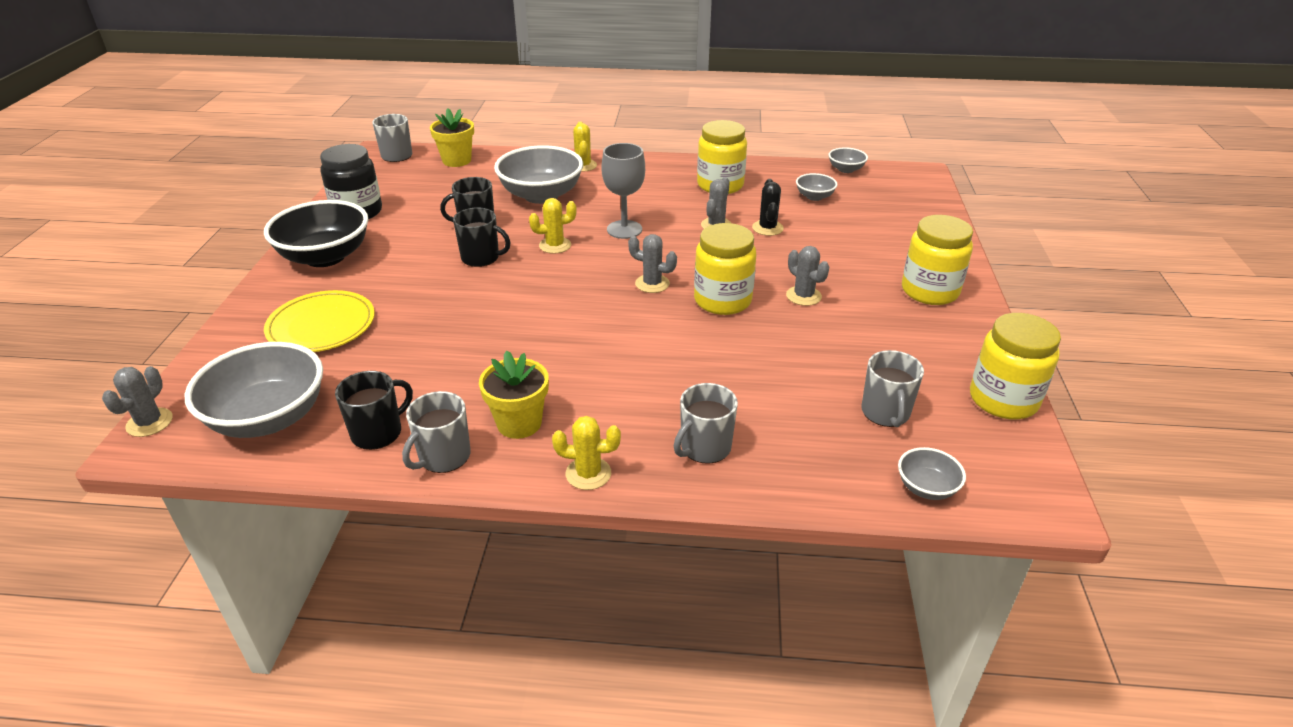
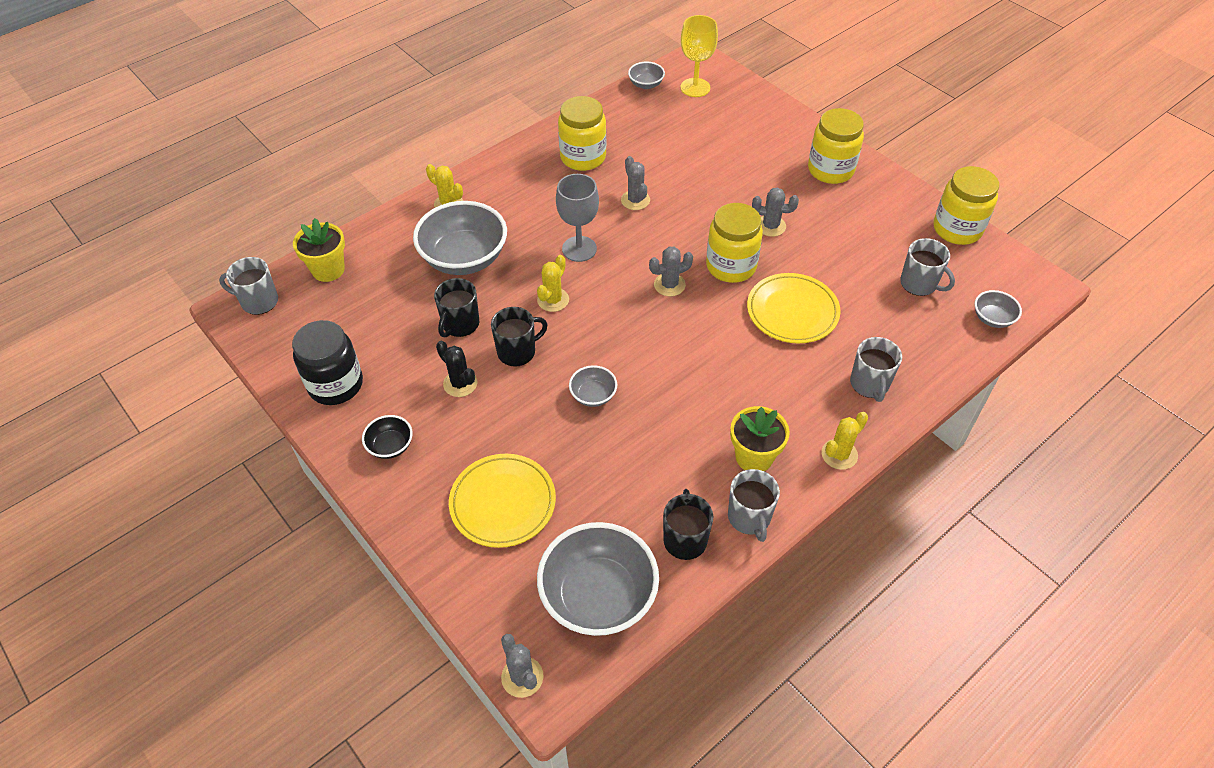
camera: 45 degrees left, 15 degrees up
black bowl [264,200,368,267] -> black bowl [362,415,413,459], size x0.47
black cactus [752,179,784,236] -> black cactus moved to [436,341,477,397]
grey bowl [796,173,838,201] -> grey bowl moved to [569,365,617,407]
none -> yellow goblet [680,15,718,97]
none -> yellow plate [747,273,841,343]

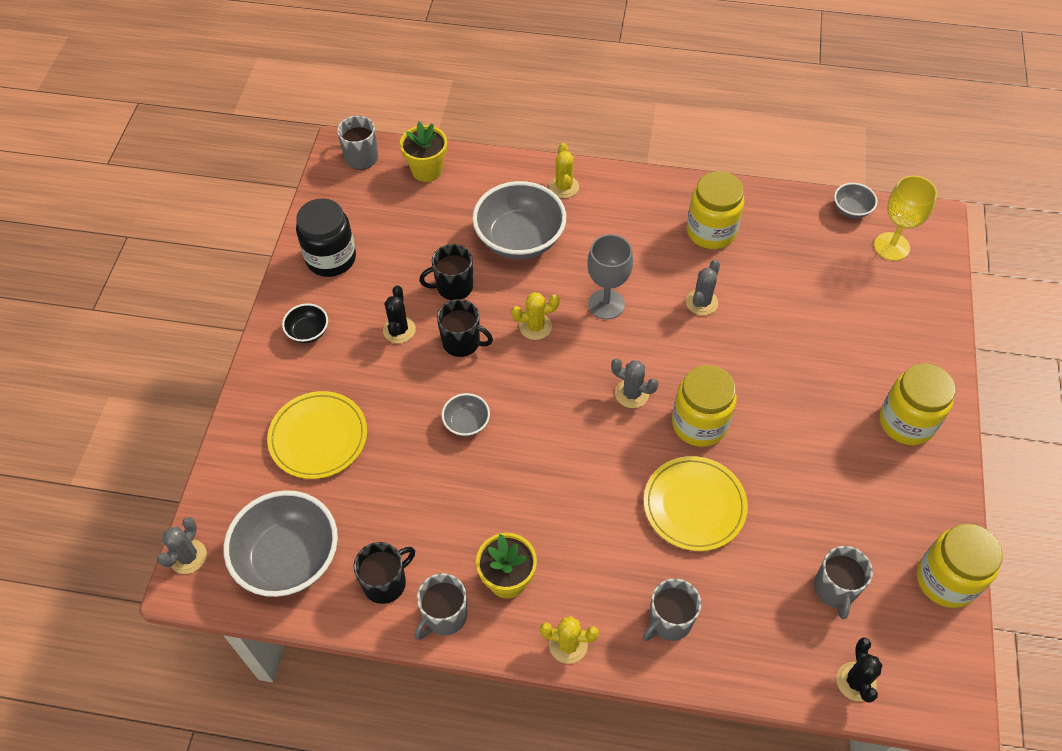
camera: 50 degrees right, 5 degrees up
grey cactus [752,187,799,237] -> none
grey bowl [975,290,1022,328] -> black cactus [836,638,882,702]

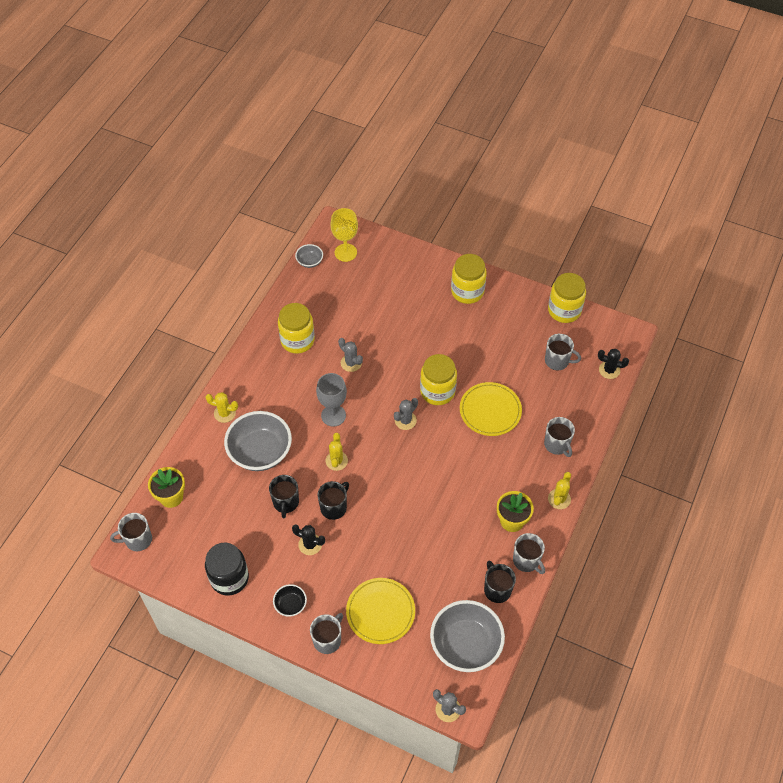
camera: 75 degrees left, 0 degrees up
grey bowl [442,393,490,437] -> none
none -> grey mug [310,613,343,654]

